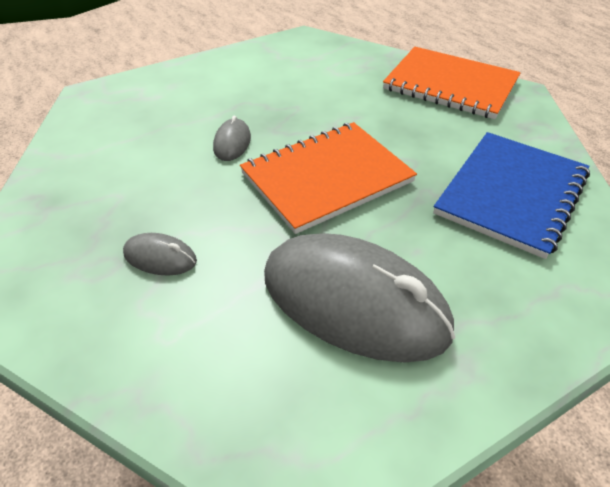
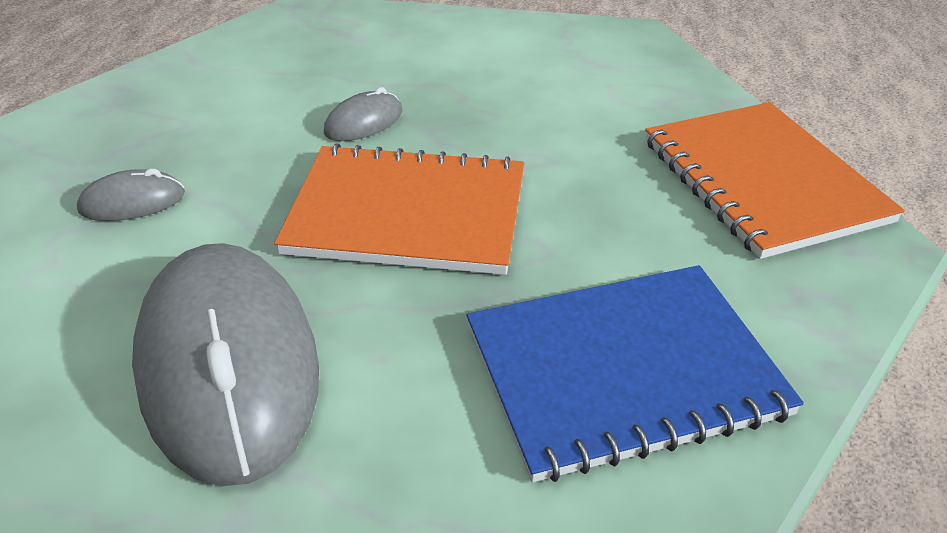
camera: 40 degrees right, 5 degrees down
grey mouse [123,233,197,276] -> grey mouse turned 75 degrees counterclockwise [77,169,185,221]

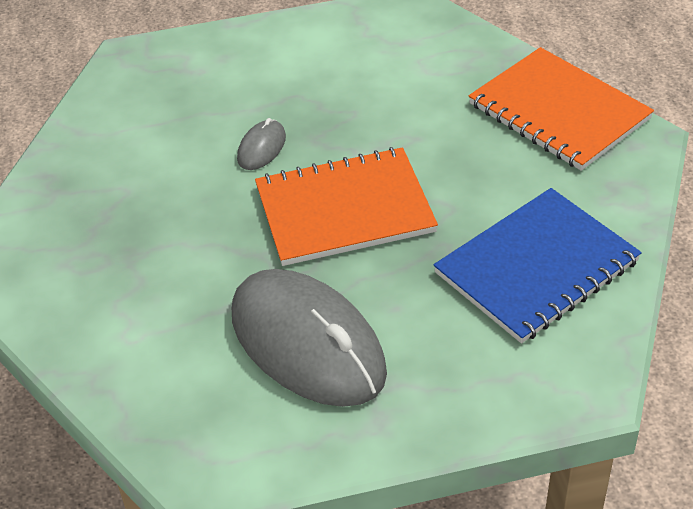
camera: 20 degrees left, 5 degrees up
grey mouse [77,169,185,221] -> none

